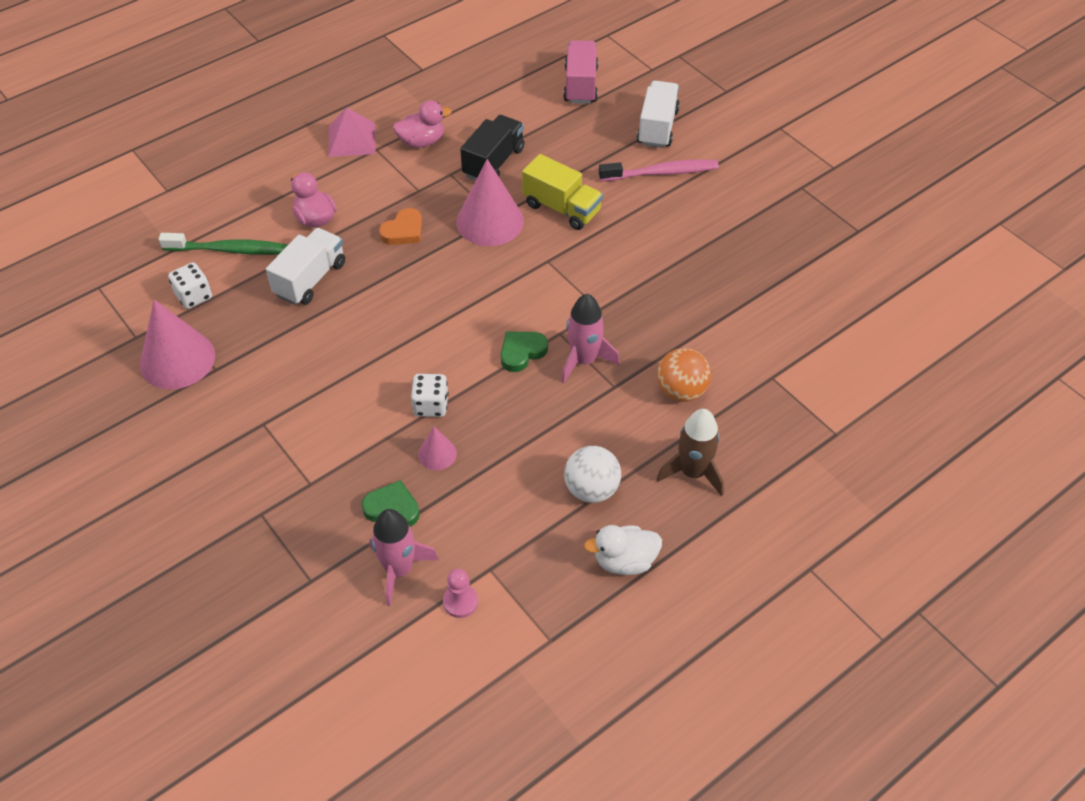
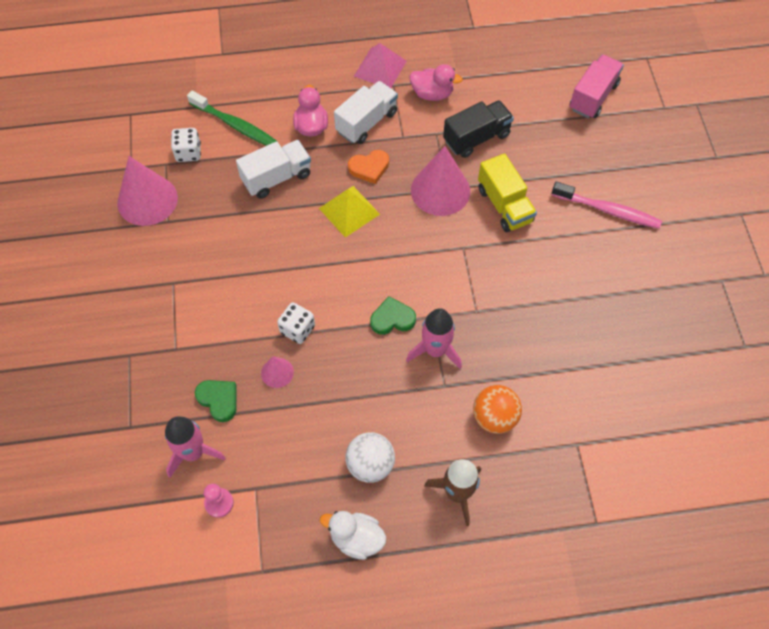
camera: 30 degrees right, 10 degrees up
white truck [637,81,680,148] -> white truck moved to [334,81,398,144]
none -> yellow pyramid [319,186,380,238]

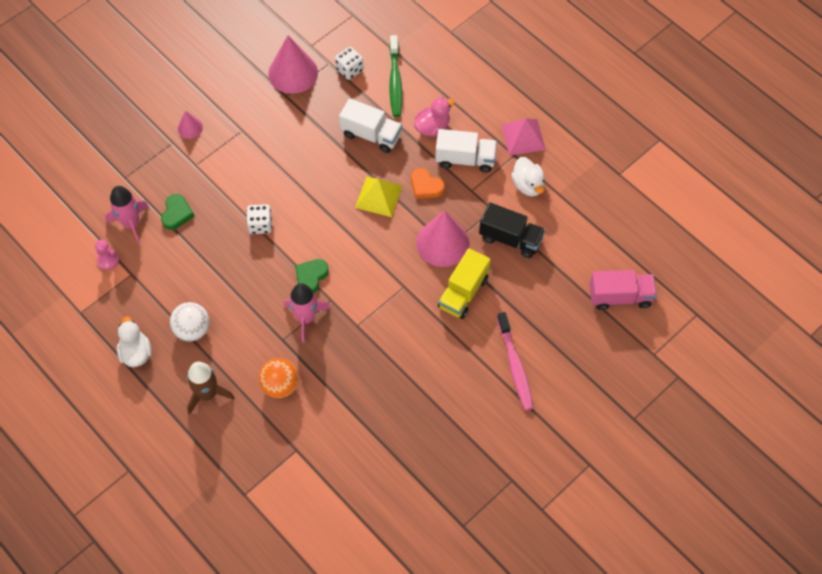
camera: 55 degrees right, 0 degrees up
pink cone [261,356,294,388] -> pink cone moved to [178,110,203,139]
green heart [370,296,416,335] -> green heart turned 105 degrees counterclockwise [295,259,329,293]
pink duck [409,64,463,101] -> white duck [511,157,545,197]

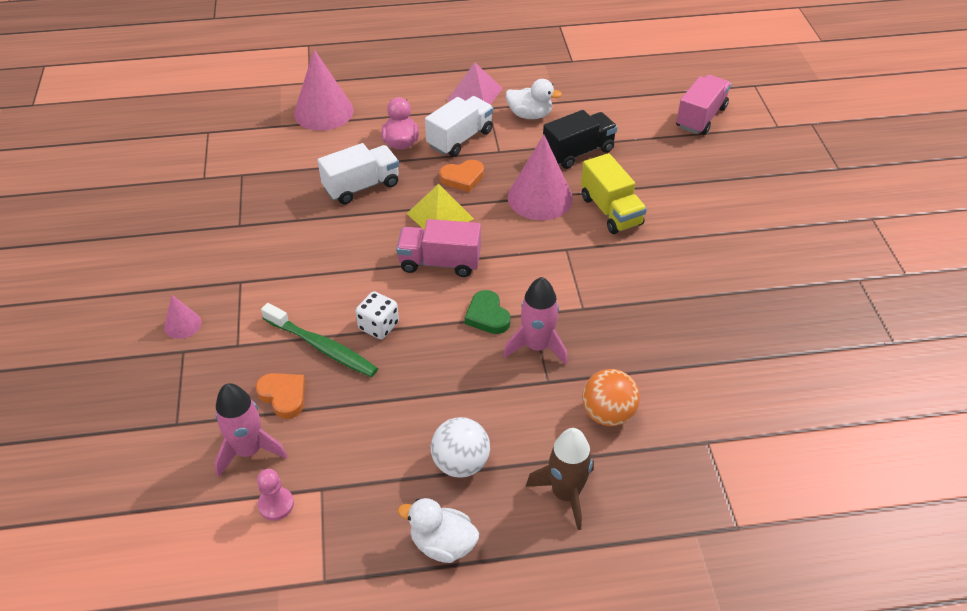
camera: 55 degrees left, 15 degrees down
green heart [161,194,195,230] -> orange heart [256,373,305,419]
pink cone [268,35,318,94] -> pink cone moved to [294,50,354,131]
white dice [335,47,363,80] -> none
green toothbrush [389,35,402,117] -> green toothbrush moved to [261,303,378,377]
pink toothbrush [497,312,534,410] -> none
none -> pink truck [396,219,481,277]

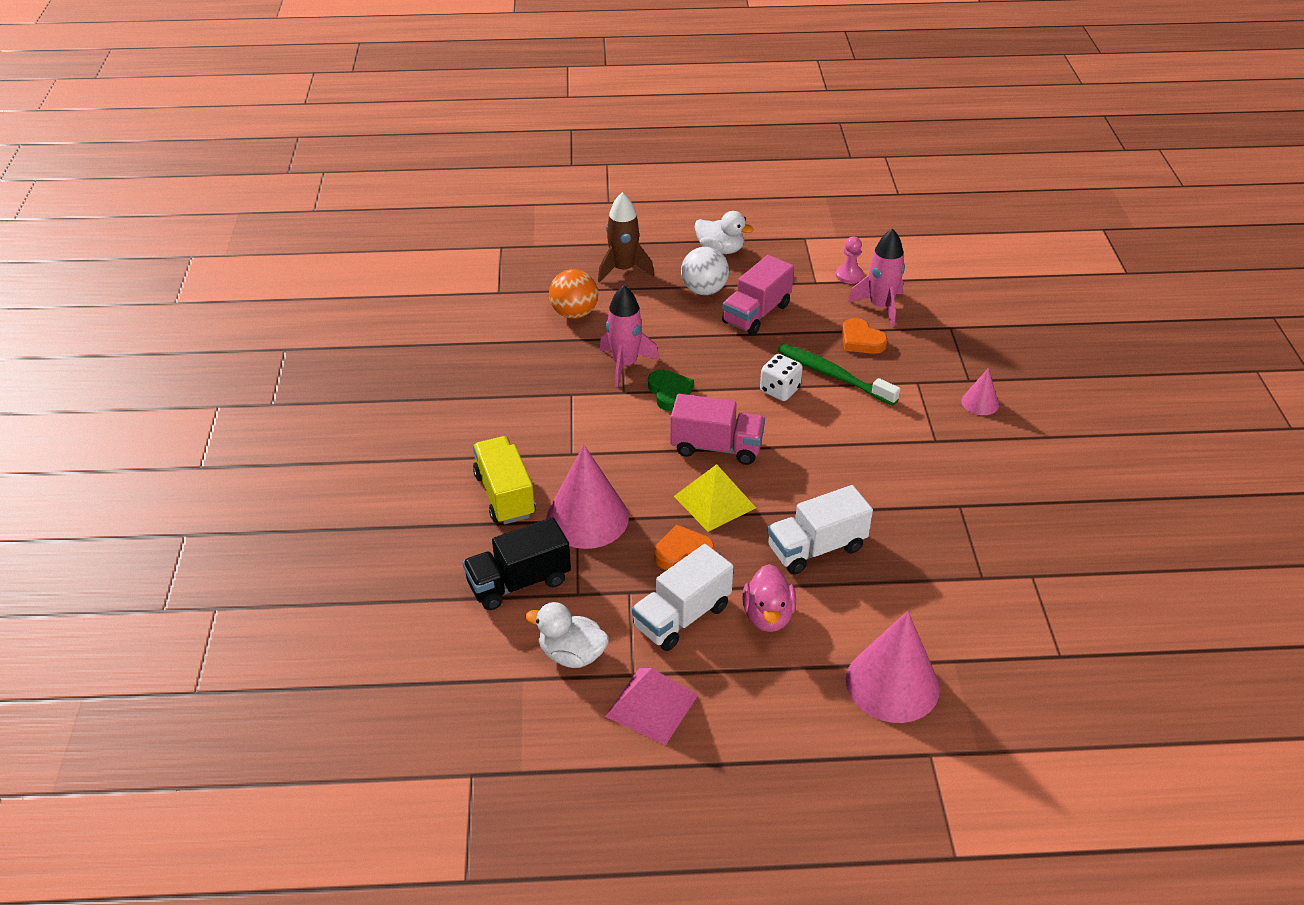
camera: 175 degrees left, 5 degrees down
pink truck [676,75,731,135] -> pink truck moved to [722,255,794,335]

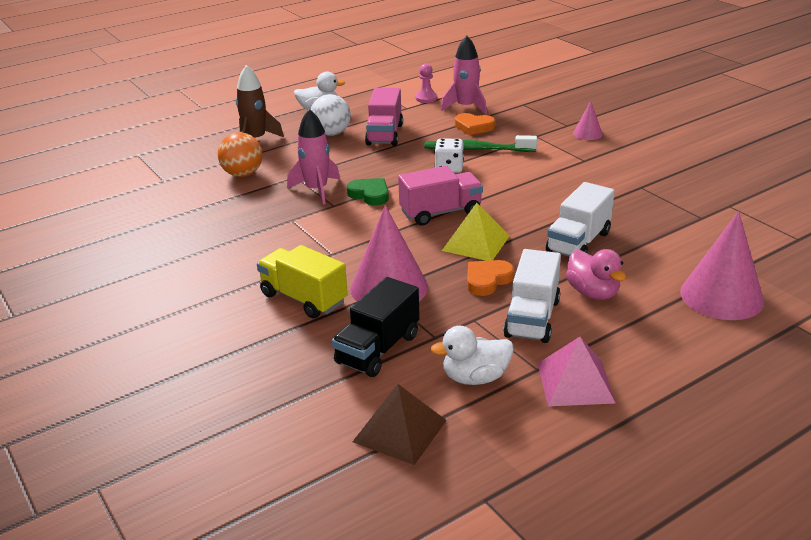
camera: 30 degrees left, 10 degrees down
none -> brown pyramid [352,384,447,465]

